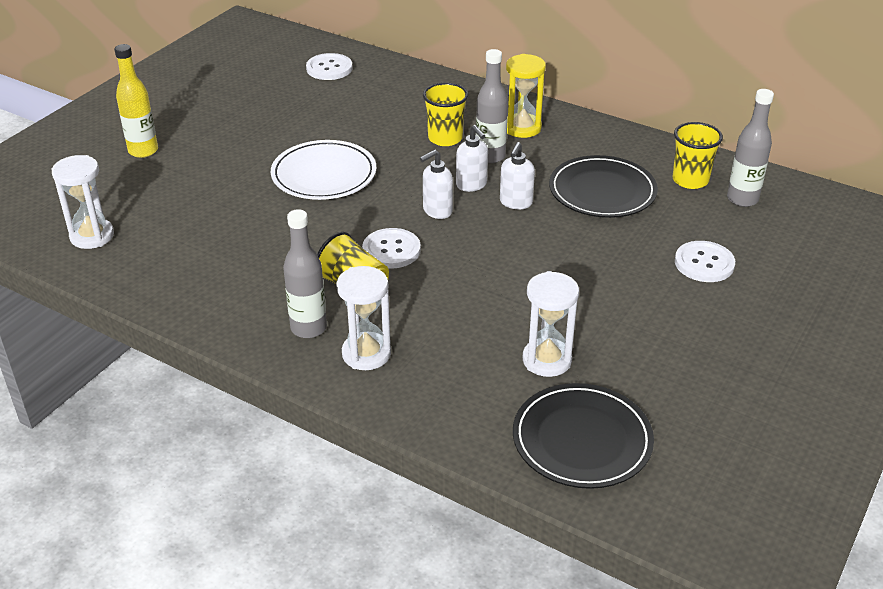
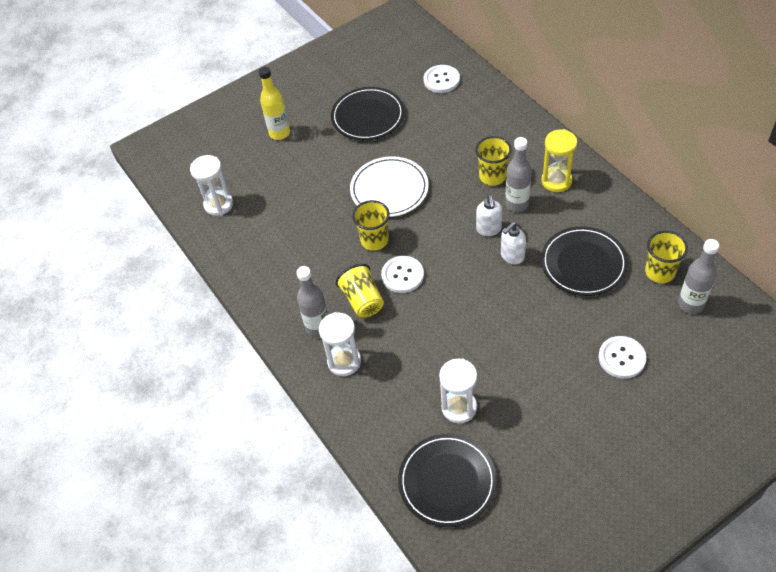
camera: 30 degrees right, 15 degrees up
white soap dispenser [420,149,453,219] -> none
none -> black plate [331,87,405,140]
none -> yellow cup [352,200,390,251]

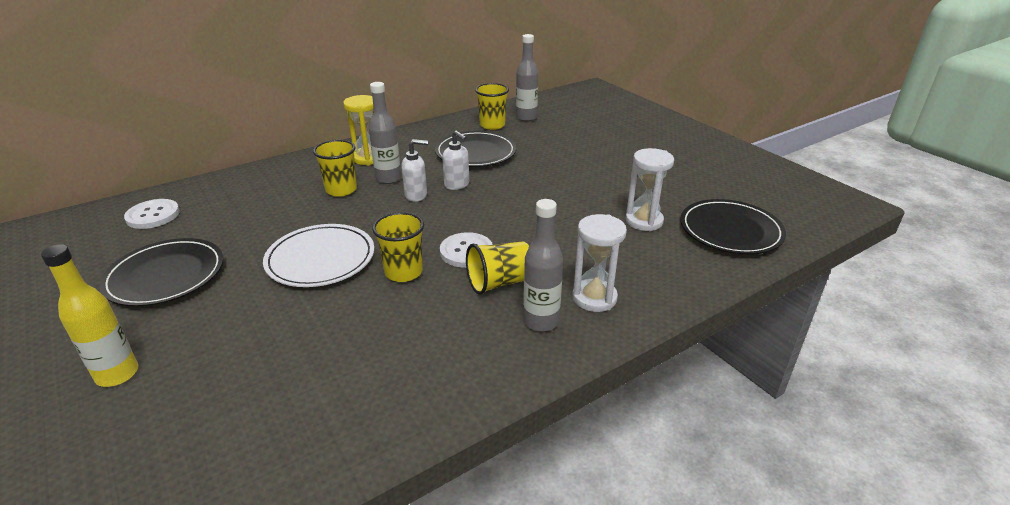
camera: 95 degrees left, 20 degrees down
white hourglass [190,155,233,216] -> none
white button [598,336,646,379] -> none

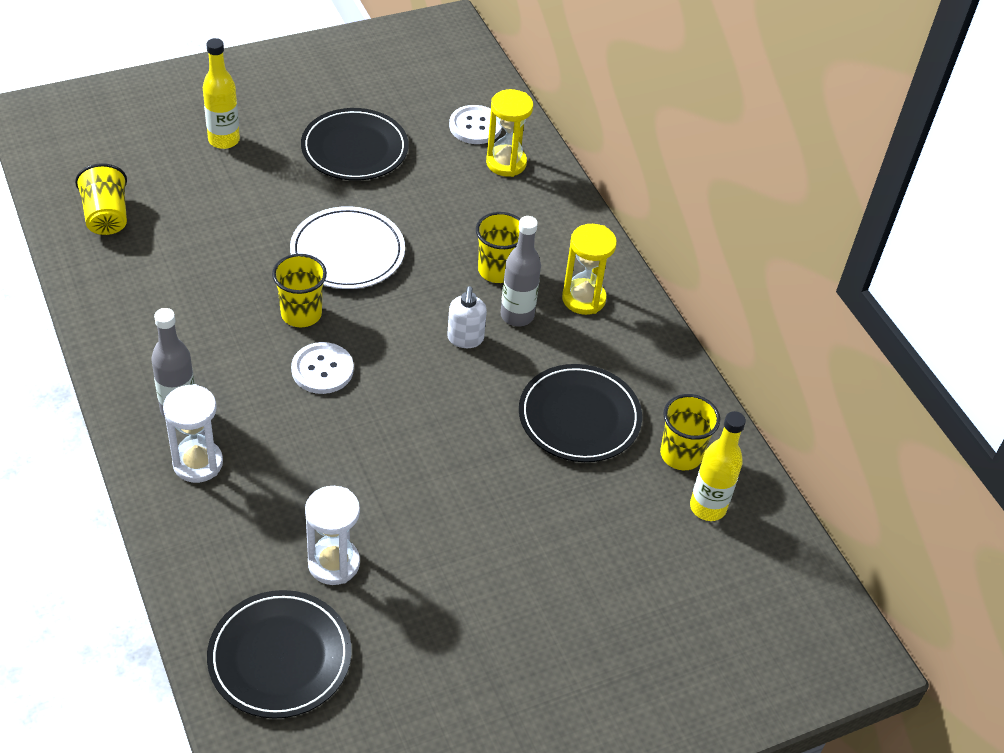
camera: 95 degrees right, 15 degrees up
white soap dispenser [442,130,469,190] -> none
yellow cup [466,242,529,295] -> yellow cup moved to [75,163,127,235]
grey bottle [516,34,538,121] -> yellow bottle [690,411,746,521]
none -> yellow hourglass [486,89,533,177]

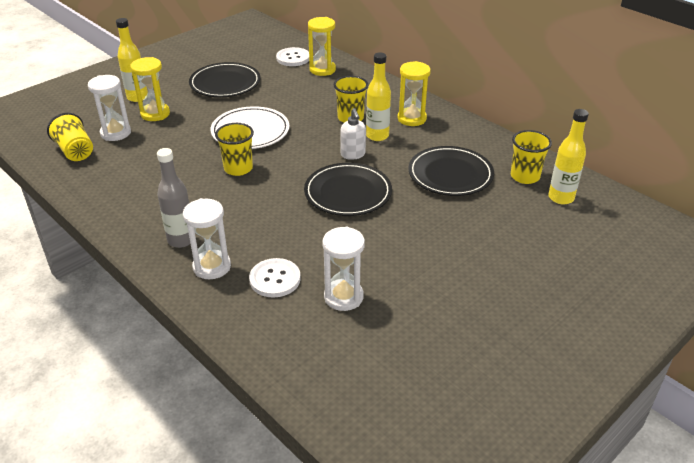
camera: 15 degrees left, 10 degrees down
black plate [207,590,352,719] -> black plate moved to [304,163,392,216]
white button [291,342,354,394] -> white button moved to [249,258,301,298]
grey bottle [500,216,541,326] -> yellow bottle [366,52,391,141]
none -> white hourglass [88,75,131,141]
none -> yellow hourglass [130,57,170,121]

